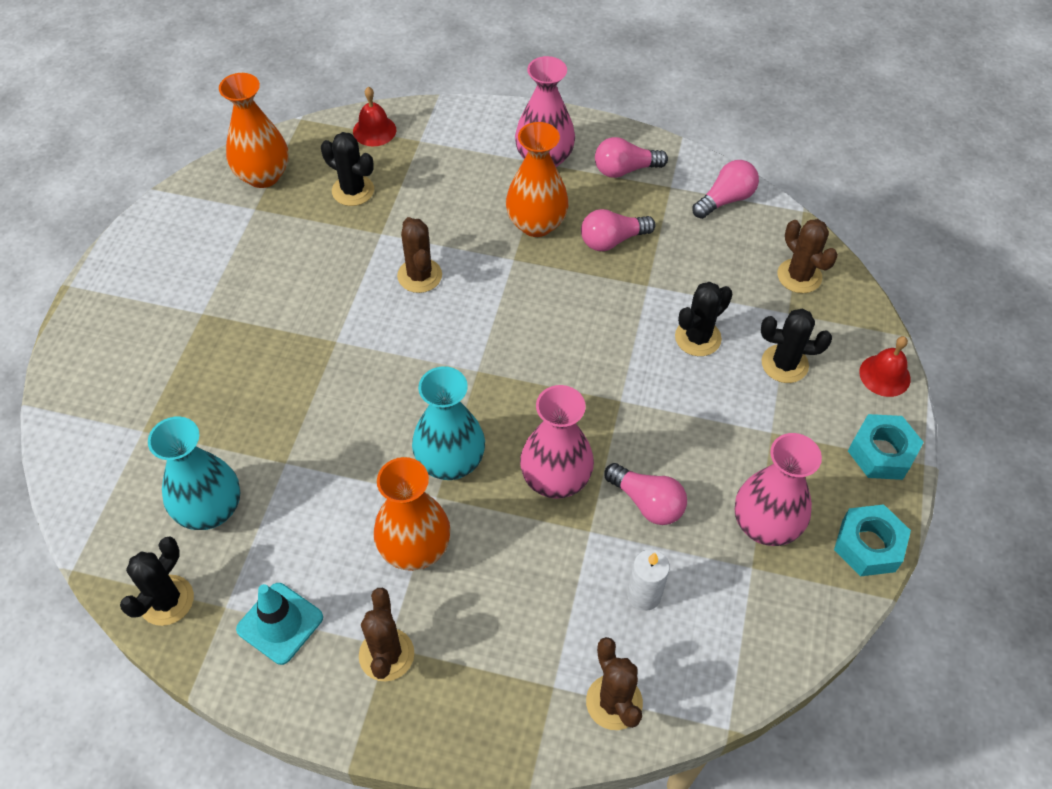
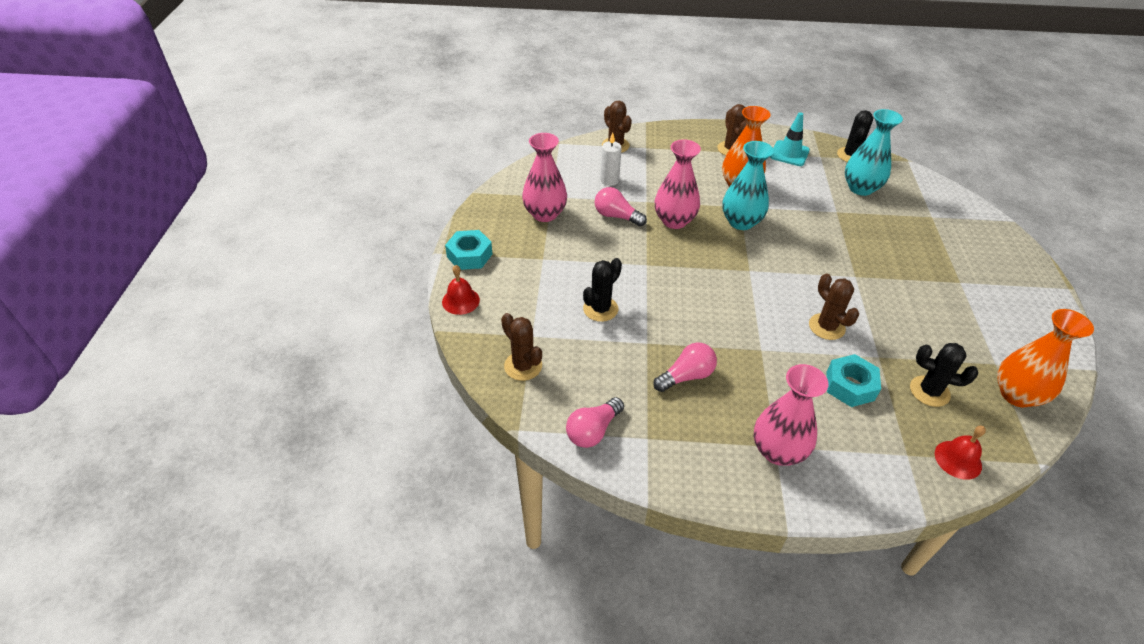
camera: 170 degrees right, 10 degrees down
orange vase [506,122,569,237] -> none
pink light bulb [595,137,668,178] -> none
black cactus [761,309,832,383] -> none
turquoise nut [834,504,911,576] -> turquoise nut moved to [827,354,881,407]

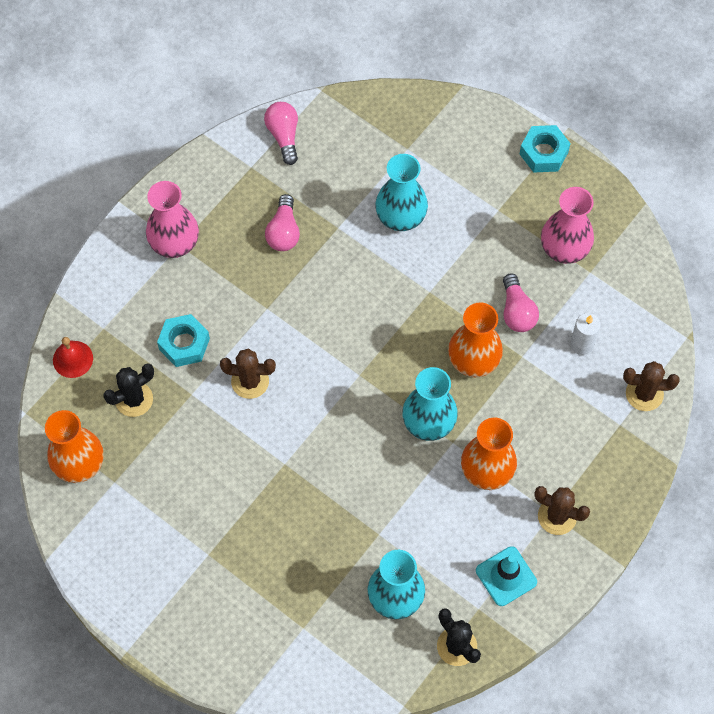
camera: 125 degrees right, 20 degrees up
red bell [442,265,480,315] -> none
brown cactus [501,313,542,381] -> none
black cactus [583,258,622,322] -> turquoise vase [375,154,428,231]
pink light bulb [595,187,647,226] -> pink light bulb turned 105 degrees clockwise [503,274,539,332]
pink vase [655,140,701,229] -> orange vase [448,302,503,377]

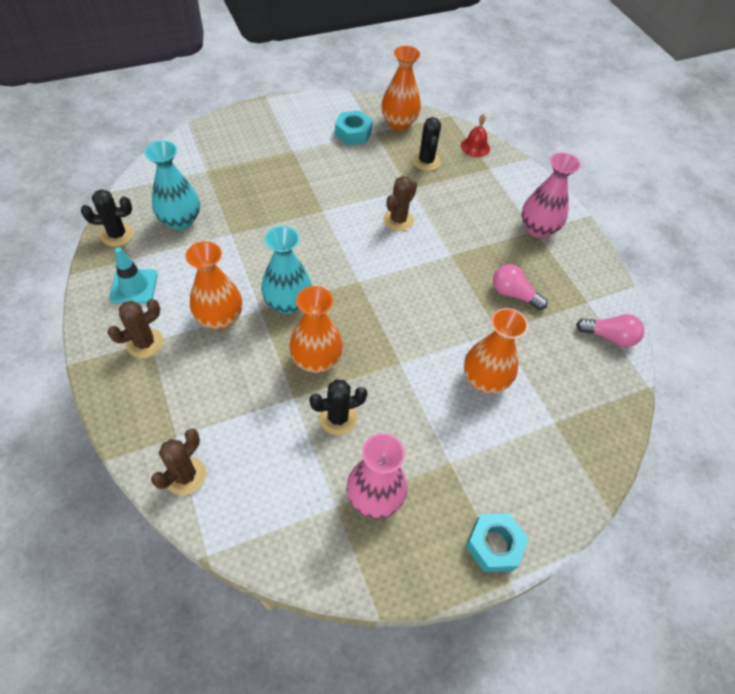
camera: 115 degrees right, 10 degrees down
turquoise nut [157,314,210,367] -> turquoise nut moved to [335,110,373,145]
turquoise vase [375,154,428,231] -> orange vase [464,308,528,394]
pink light bulb [503,274,539,332] -> black cactus [309,379,367,435]
white candle [570,313,601,355] -> none

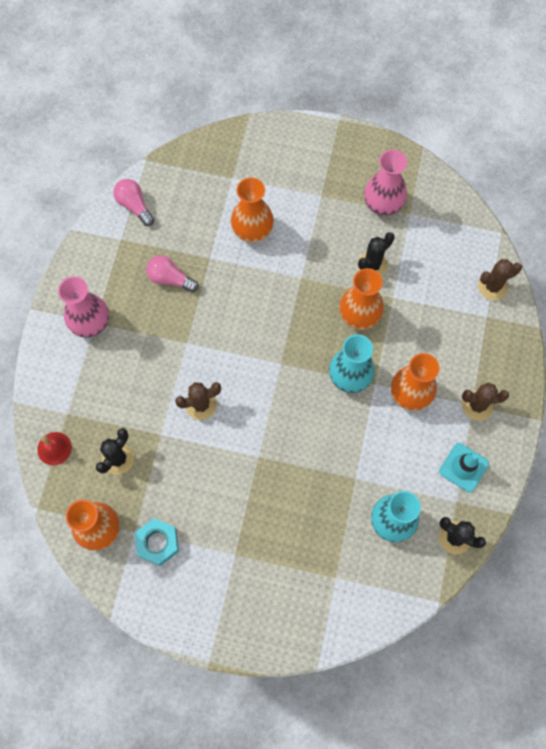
camera: 140 degrees left, 15 degrees up
black cactus [309,379,367,435] -> black cactus turned 60 degrees counterclockwise [358,232,395,276]
turquoise nut [466,513,529,572] -> none
pink light bulb [493,264,548,310] -> pink light bulb turned 135 degrees clockwise [146,255,199,292]

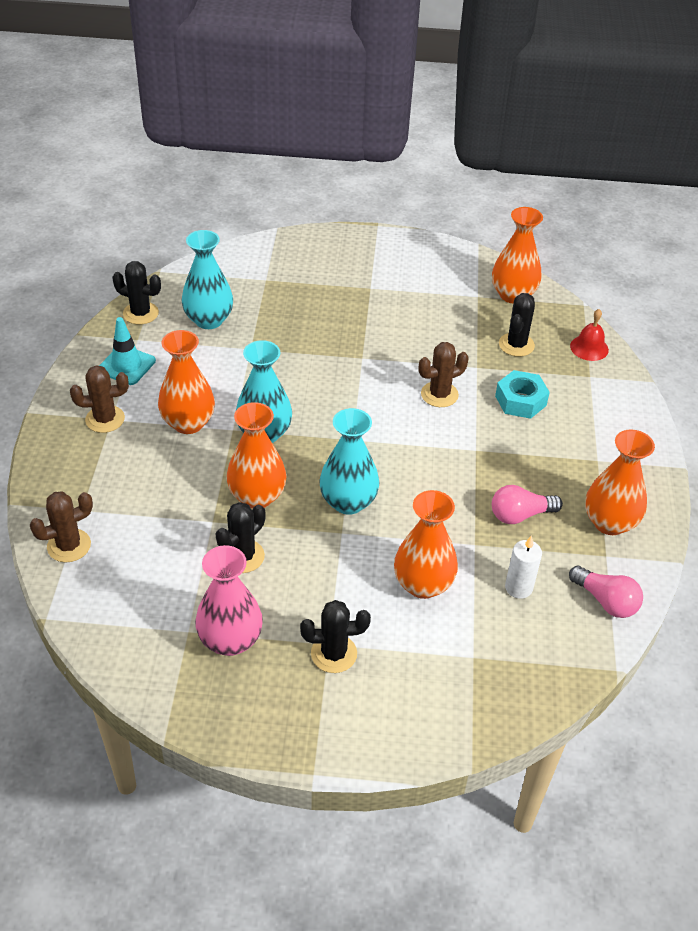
camera: 170 degrees right, 25 degrees down
pink vase [58,276,109,338] -> none
turquoise nut [135,518,179,566] -> turquoise nut moved to [495,370,550,419]
pink light bulb [146,255,199,292] -> pink light bulb turned 150 degrees clockwise [492,485,563,524]
none -> black cactus [300,600,371,673]
none -> turquoise vase [319,408,379,515]
none -> white candle [505,535,542,599]
none -> orange vase [585,429,655,535]

